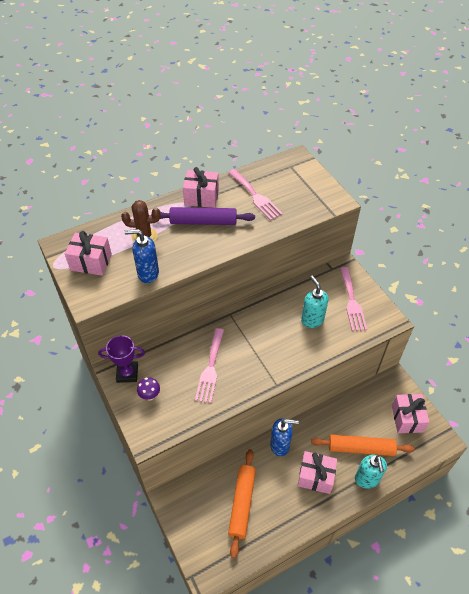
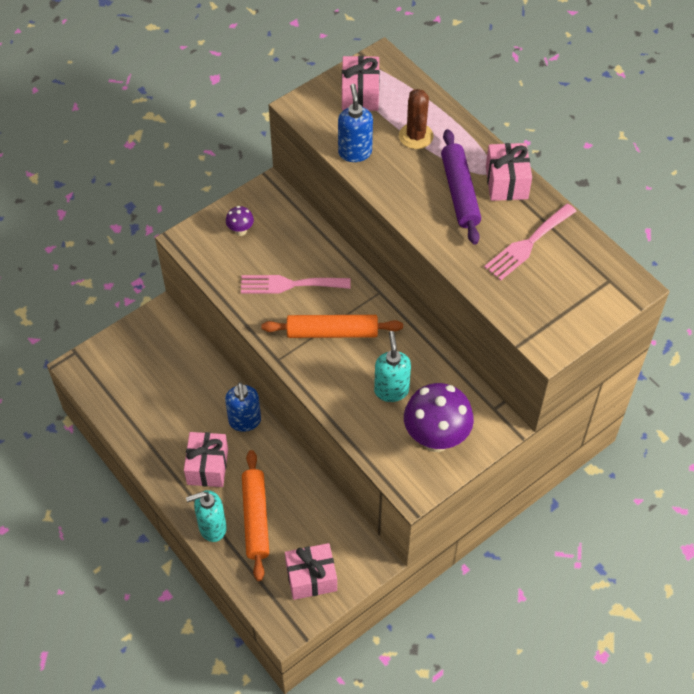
camera: 80 degrees right, 5 degrees up
purple trophy [98,335,145,383] -> none
orange rolling pin [228,449,256,558] -> orange rolling pin moved to [261,315,403,338]
turquoise soap dispenser [301,275,329,328] -> turquoise soap dispenser turned 60 degrees counterclockwise [374,331,411,402]
pink fork [340,267,367,331] -> purple mushroom [404,383,474,452]

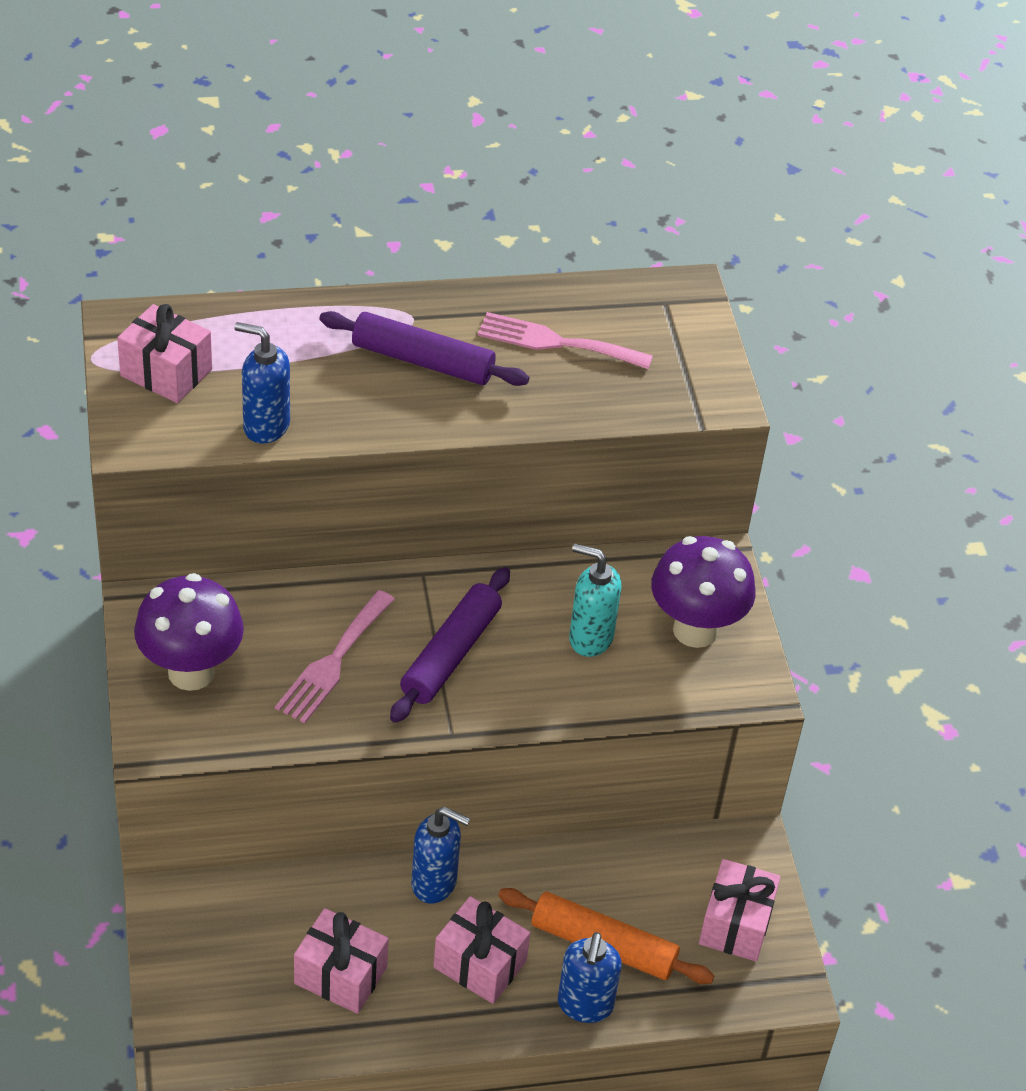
camera: 65 degrees left, 10 degrees down
turquoise soap dispenser [186,490,227,542] -> blue soap dispenser [558,932,622,1023]
purple mushroom [226,206,254,236] -> purple mushroom [134,573,244,691], size x2.21
orange rolling pin [261,315,403,338] -> purple rolling pin [390,567,510,723]
brown cactus [399,89,433,149] -> none
pink fork [484,203,577,281] -> pink fork turned 120 degrees clockwise [478,312,653,369]
pink gift [486,143,532,201] -> pink gift moved to [294,908,389,1014]

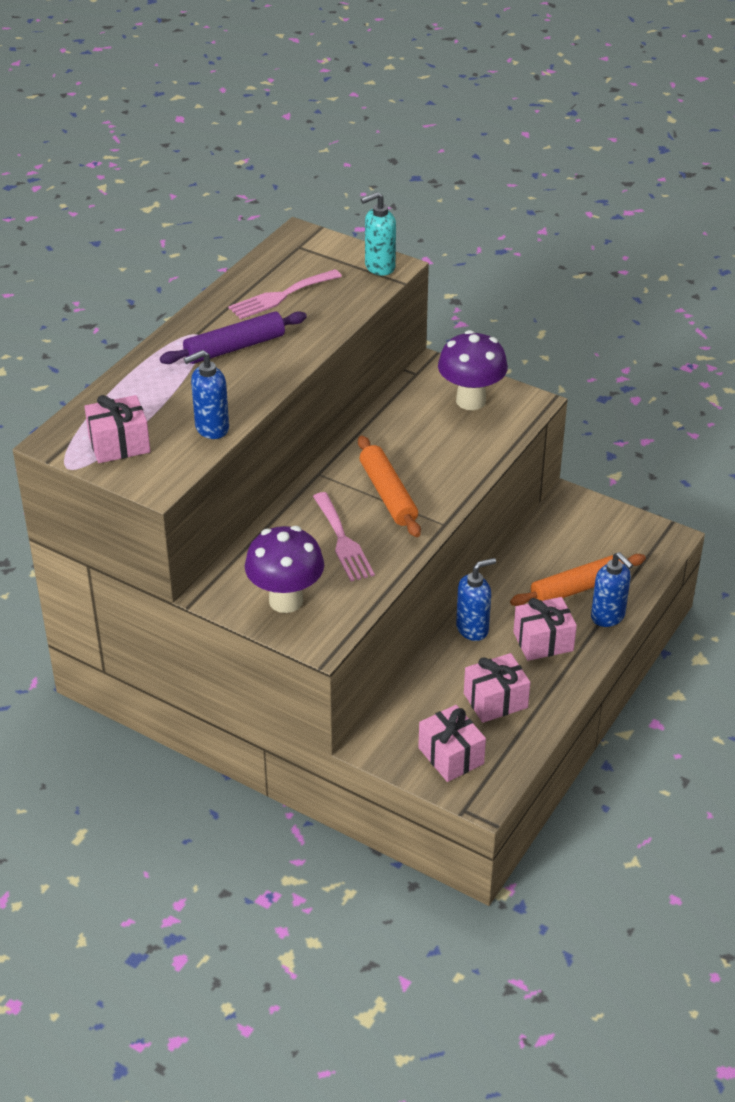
camera: 45 degrees left, 5 degrees down
purple rolling pin [390,567,510,723] -> orange rolling pin [358,436,421,537]
turquoise soap dispenser [569,544,622,657] -> turquoise soap dispenser moved to [361,192,396,276]
pink gift [699,859,781,961] -> pink gift moved to [418,705,486,782]

